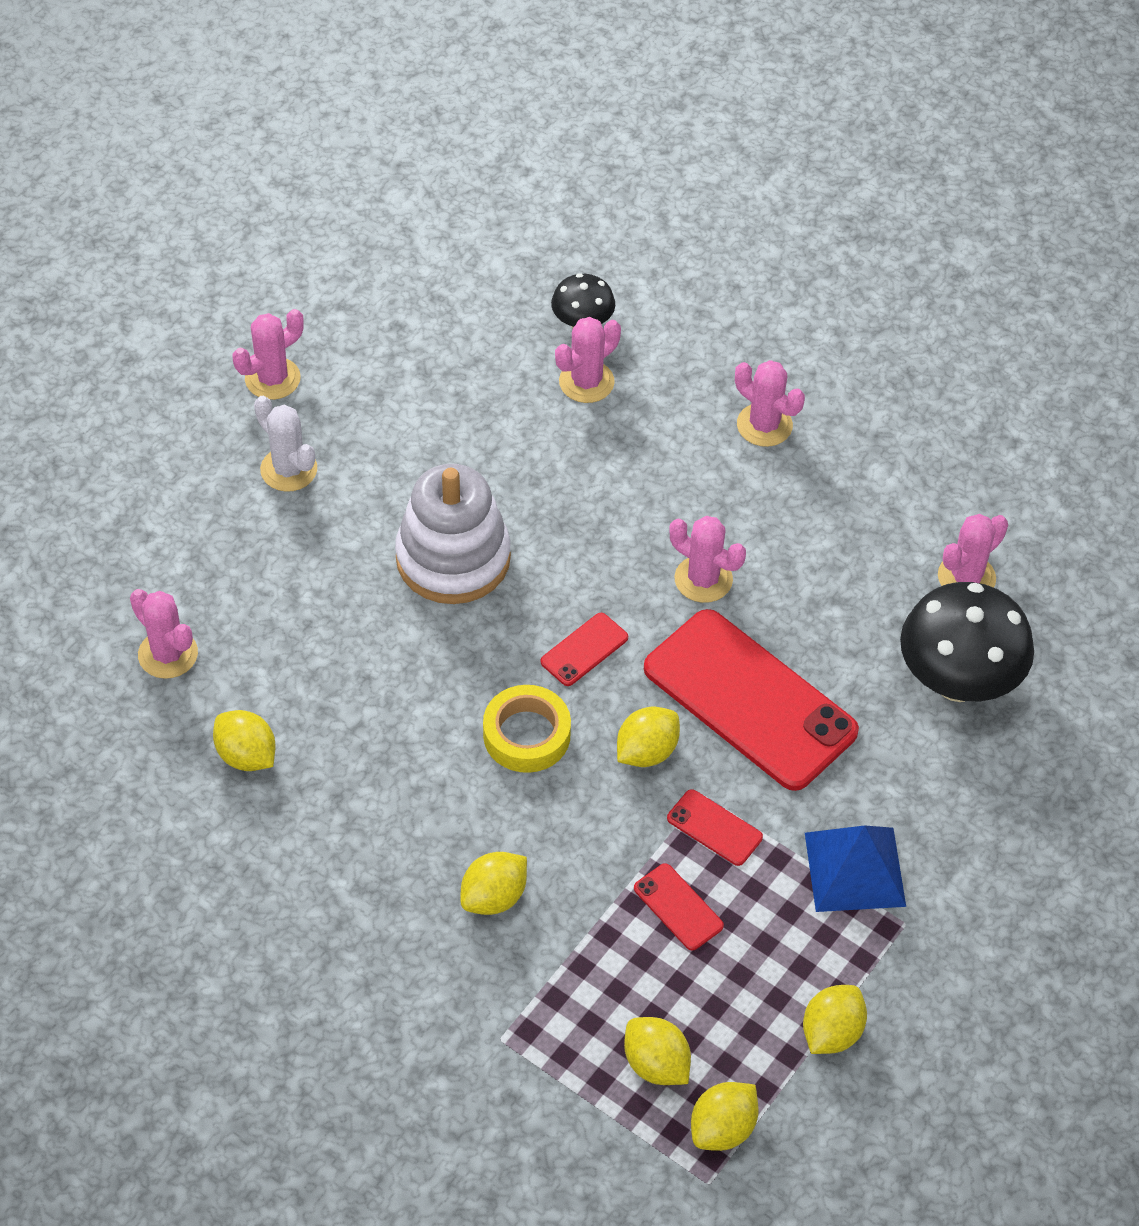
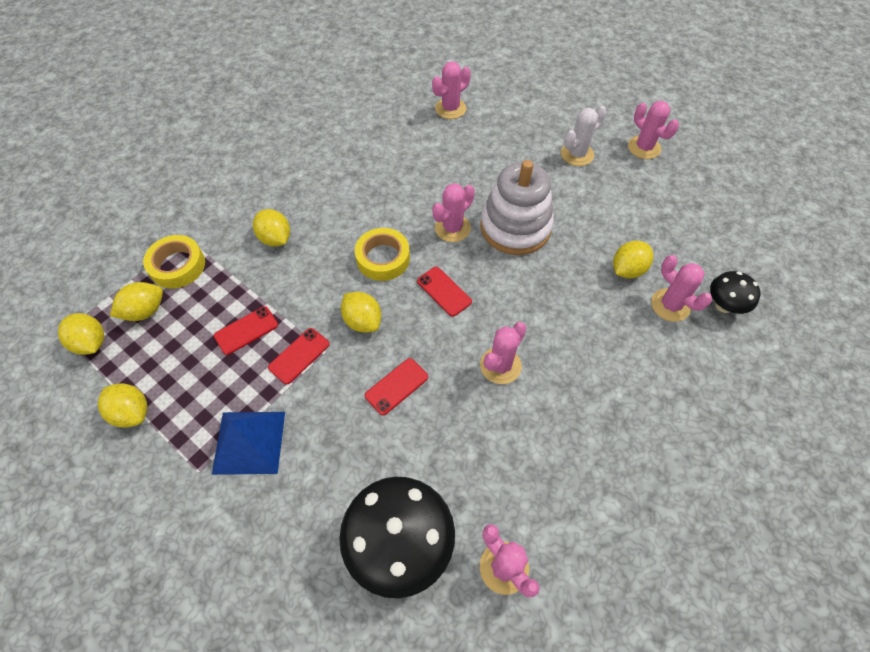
camera: 95 degrees right, 5 degrees up
yellow lemon [213,710,276,771] -> yellow lemon moved to [613,241,653,279]
red phone [644,609,859,791] -> red phone [365,358,428,415], size x0.42
pink cactus [735,360,805,447] -> pink cactus moved to [432,183,475,242]
none -> yellow tape [143,235,205,289]

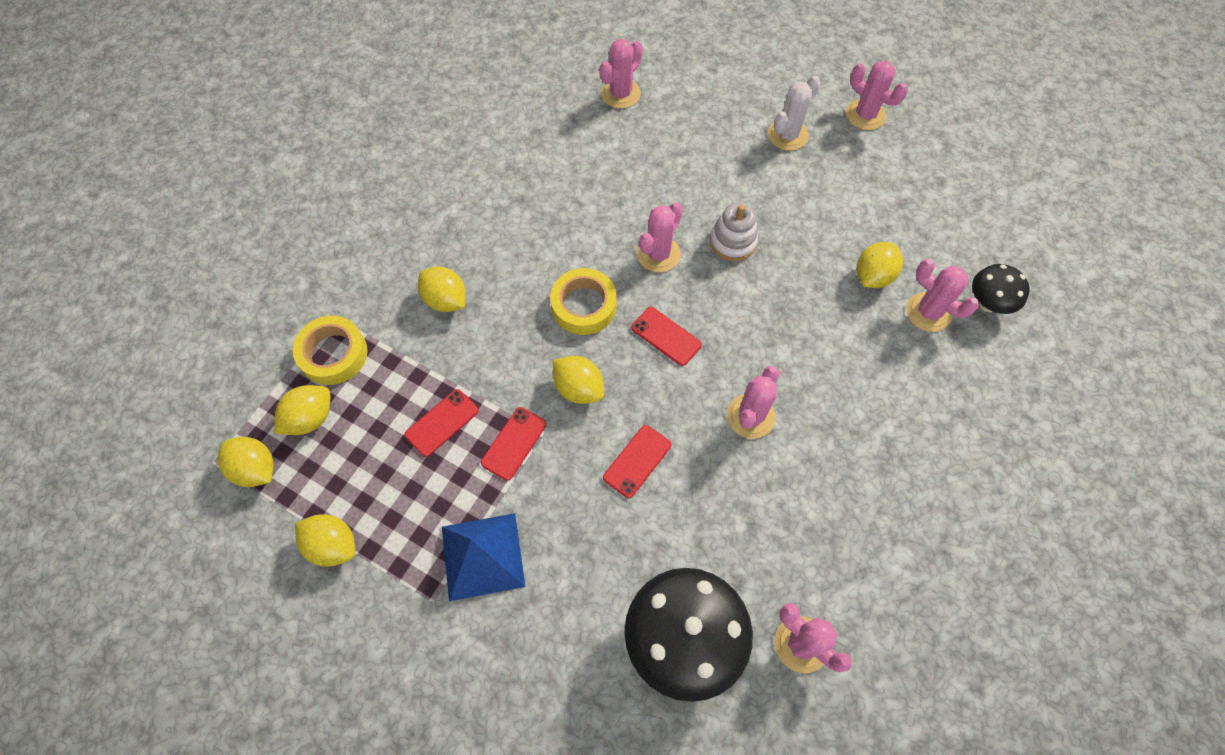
camera: 10 degrees left, 5 degrees up
white stacking toy [480,160,554,255] -> white stacking toy [710,203,758,261], size x0.54

